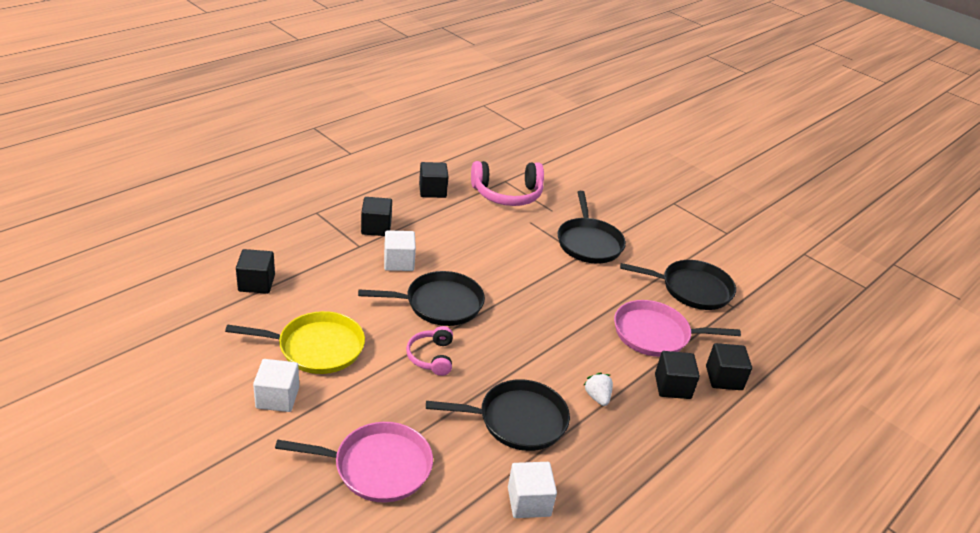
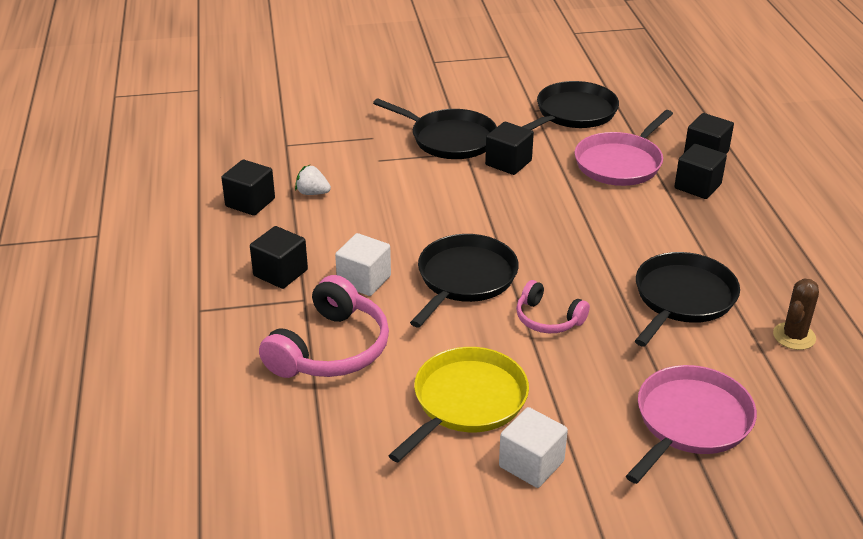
camera: 50 degrees left, 0 degrees up
black cube [236,249,275,294] -> black cube moved to [485,122,534,175]
pink headphones [471,161,544,206] -> pink headphones moved to [259,275,389,378]
white cube [508,462,557,518] -> brown cactus [773,278,819,350]
white strawberry [583,373,613,406] -> white strawberry moved to [295,165,331,195]

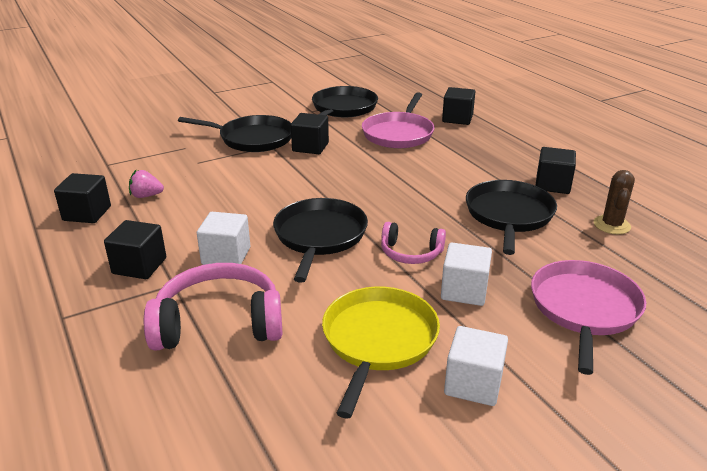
camera: 20 degrees left, 5 degrees down
pink headphones [259,275,389,378] -> pink headphones turned 105 degrees counterclockwise [144,263,283,351]
white strawberry [295,165,331,195] -> pink strawberry [129,170,164,198]
black cube [674,144,727,199] -> black cube moved to [535,147,576,194]
none -> white cube [441,243,492,306]

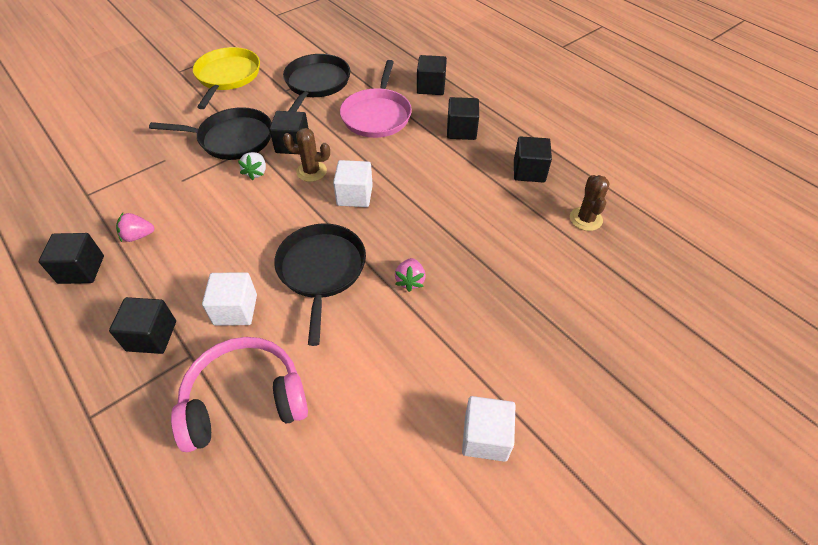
camera: 10 degrees left, 20 degrees up
yellow pan [322,287,440,419] -> yellow pan moved to [193,47,260,109]
pink headphones [381,222,446,264] -> pink strawberry [395,258,426,292]
white cube [441,243,492,306] -> white cube moved to [333,160,373,207]
black pan [466,180,557,255] -> none
pink pan [531,260,646,375] -> none
none -> white strawberry [238,152,266,180]
none -> brown cactus [283,128,330,182]
none -> black cube [447,97,479,140]

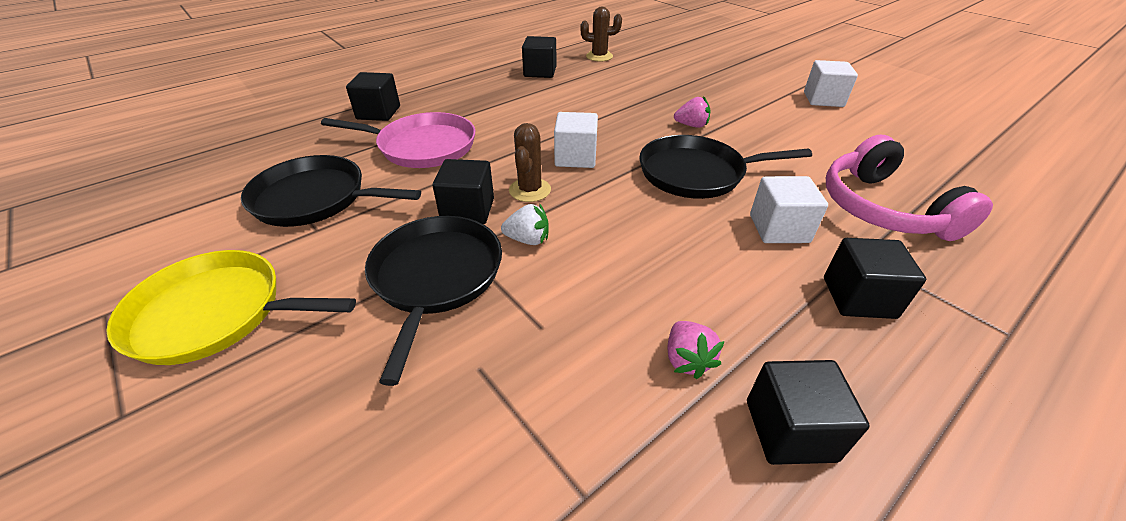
camera: 90 degrees left, 10 degrees down
black cube [447,97,479,140] -> none

